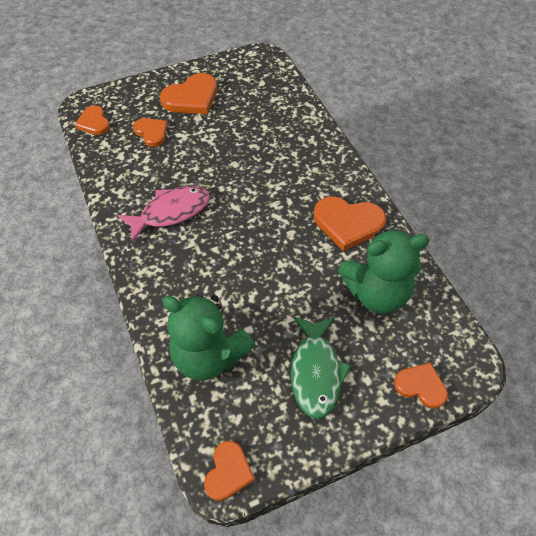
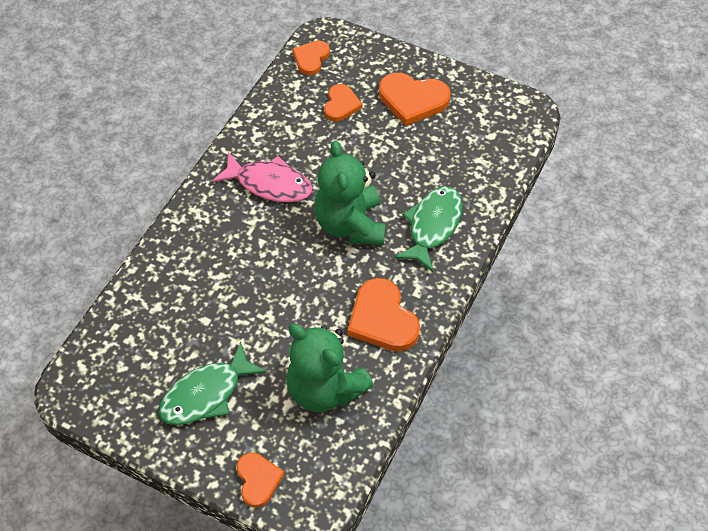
camera: 50 degrees right, 0 degrees up
green teddy bear [162,294,255,380] -> green teddy bear moved to [314,141,386,245]
orange heart [204,441,255,501] -> none
none -> green fish [394,186,463,272]

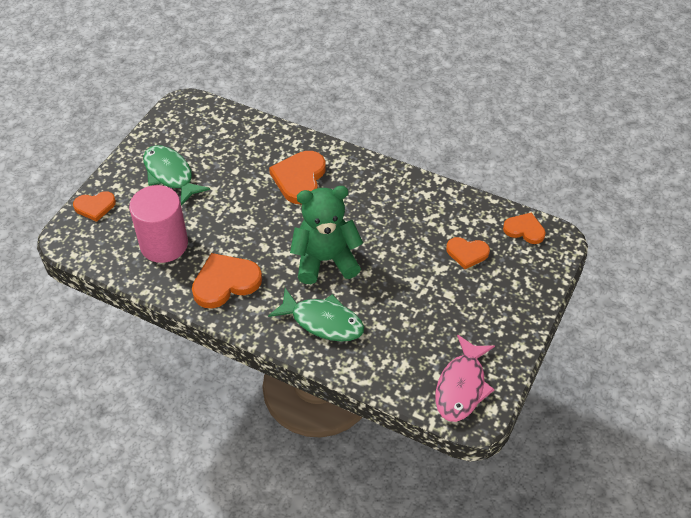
camera: 90 degrees right, 5 degrees down
pink fish [212,152,312,203] -> pink fish moved to [435,334,495,422]
green teddy bear [286,324,374,412] -> pink cylinder [129,185,188,263]
orange heart [379,73,450,126] -> orange heart moved to [269,151,326,204]

